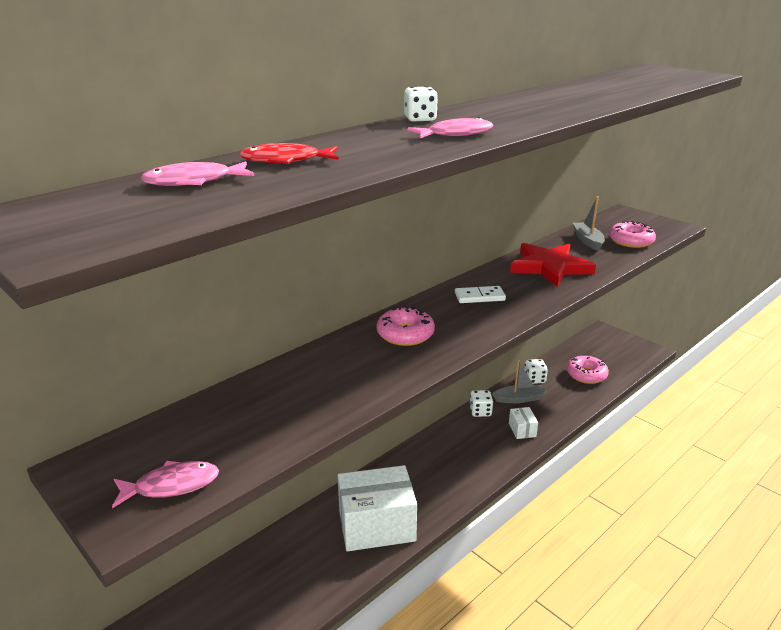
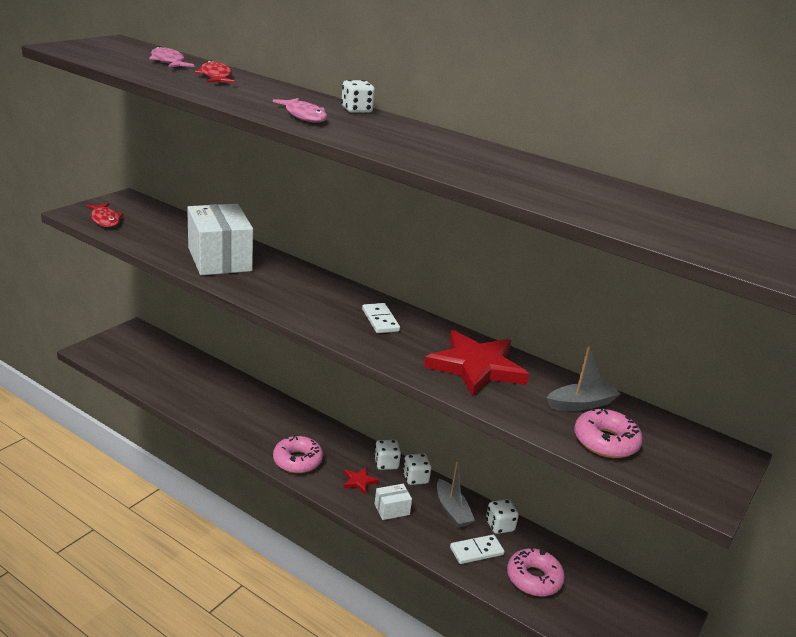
camera: 75 degrees right, 0 degrees up
pink fish [112,461,219,508] -> red fish [86,203,124,227]
white box [338,465,417,551] -> white box moved to [187,204,253,275]
pink donut [377,306,435,346] -> pink donut moved to [273,435,323,473]
none -> red star [343,467,379,494]
none -> white dice [374,440,401,470]
none -> white domino [450,535,505,564]

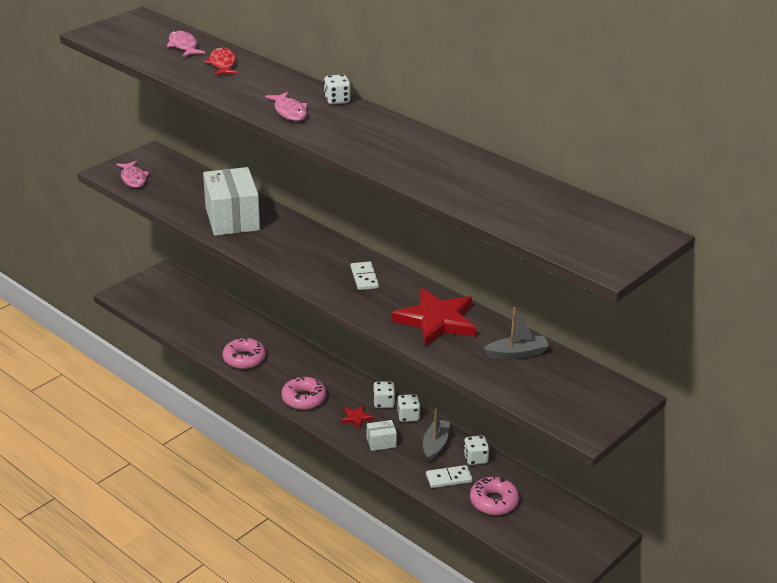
camera: 10 degrees right, 5 degrees up
red fish [86,203,124,227] -> pink fish [116,161,149,188]
grey boat [437,461,475,528] -> grey boat turned 150 degrees counterclockwise [423,408,450,461]
pink donut [574,408,643,458] -> pink donut moved to [222,337,266,369]

